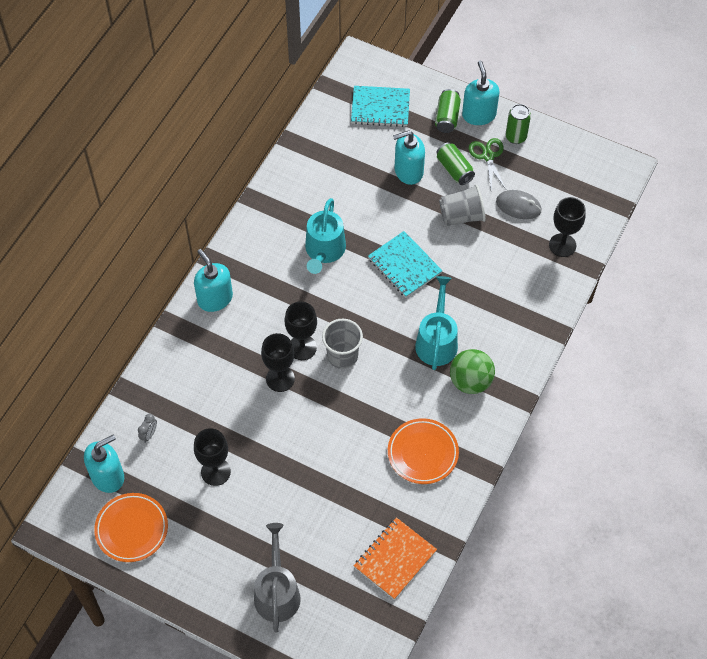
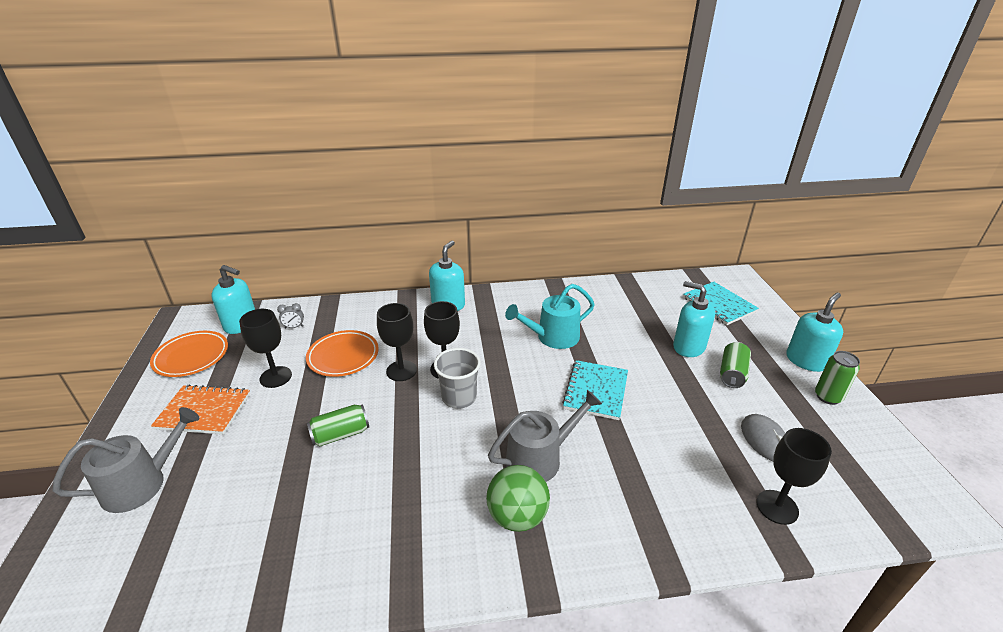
camera: 55 degrees right, 25 degrees down
orange notebook [354,517,437,600] -> orange notebook moved to [151,384,250,434]
orange plate [388,418,459,484] -> orange plate moved to [306,330,379,377]
turquoise watering can [415,276,458,370] -> grey watering can [488,390,602,482]
green can [435,89,461,133] -> green can moved to [307,404,369,447]
grey cup [439,184,486,226] -> none
green scissors [469,138,506,189] -> none

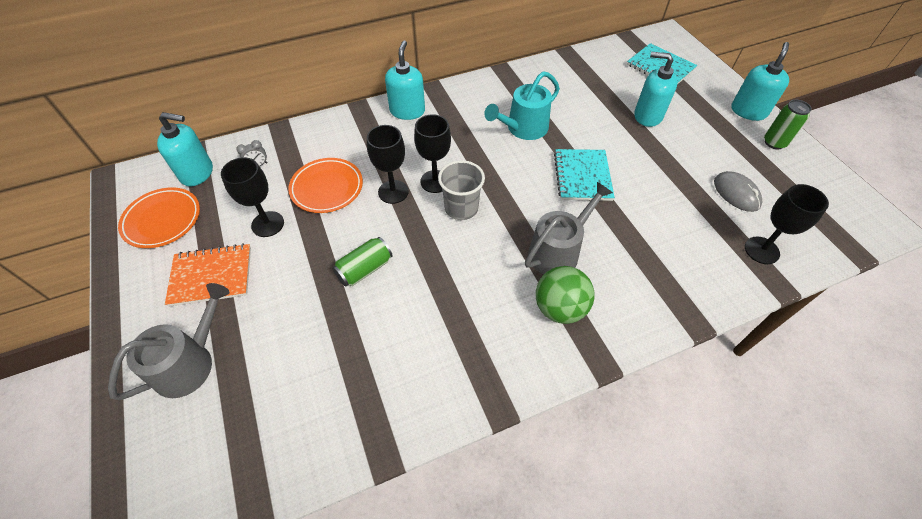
camera: 15 degrees left, 20 degrees up
green can [720,342,751,388] -> none

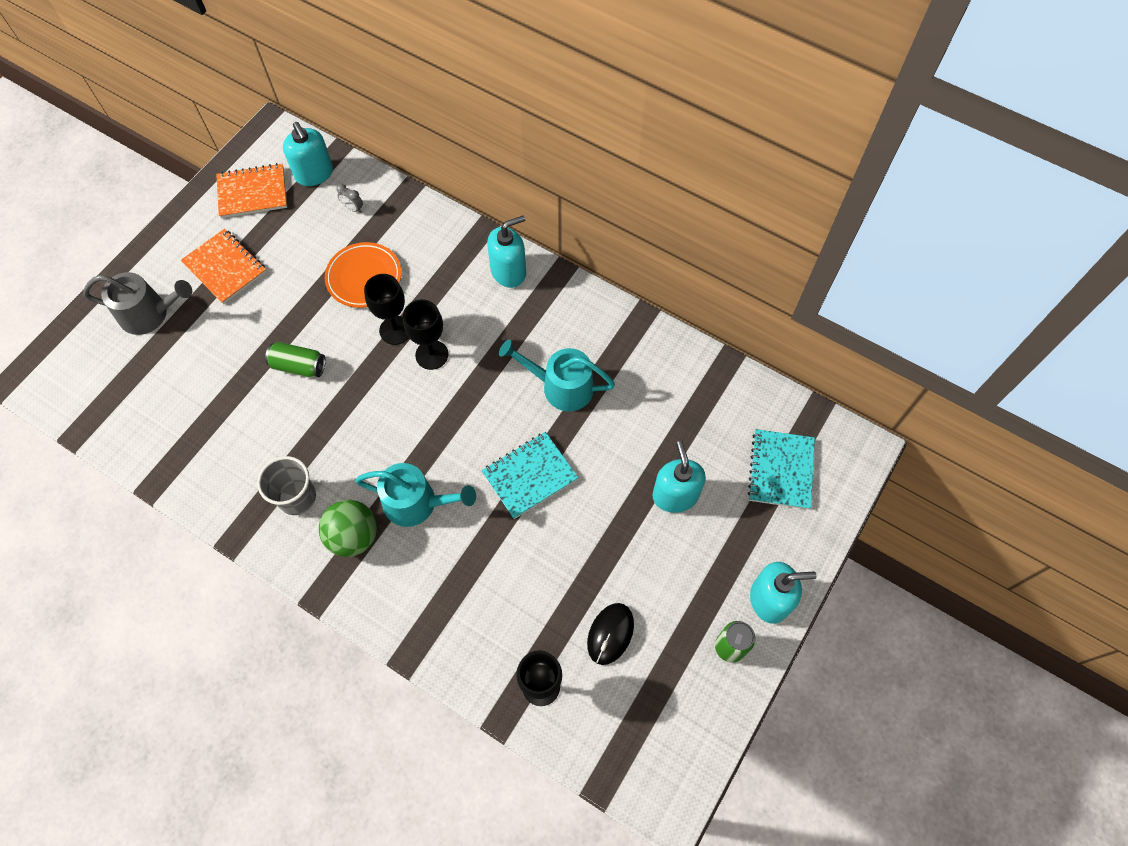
camera: 55 degrees right, 10 degrees up
orange plate [118,187,200,248] -> orange notebook [216,163,287,218]
black goblet [221,157,284,237] -> none
grey cup [438,160,485,220] -> grey cup moved to [257,456,316,515]
grey watering can [525,182,613,274] -> turquoise watering can [355,463,476,527]
grey mouse [714,171,763,212] -> black mouse [587,603,634,665]

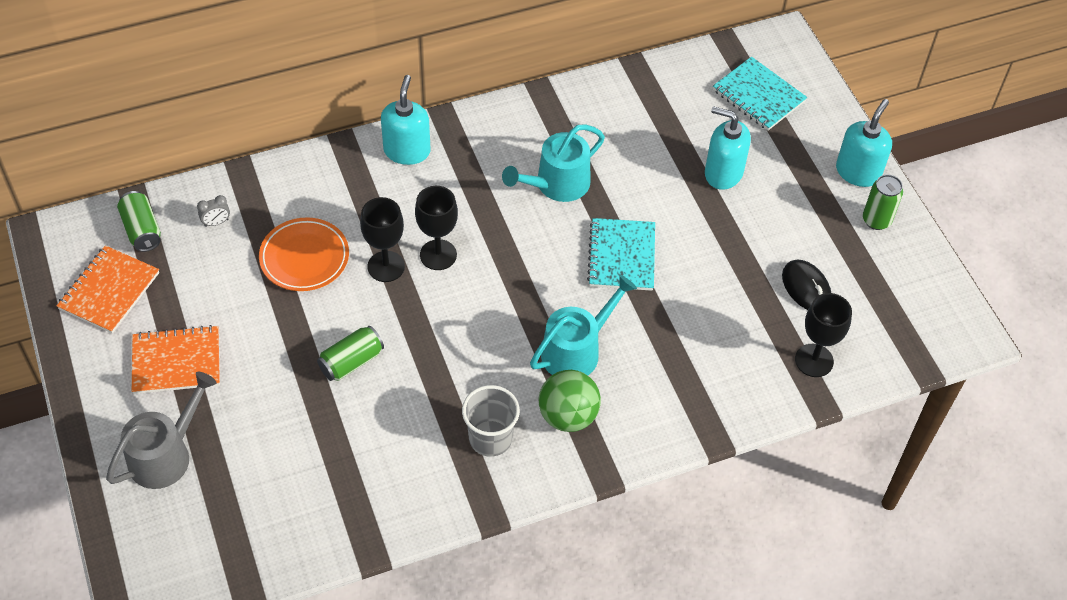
camera: 55 degrees left, 10 degrees down
turquoise soap dispenser [283,122,333,186] -> green can [117,191,161,252]

